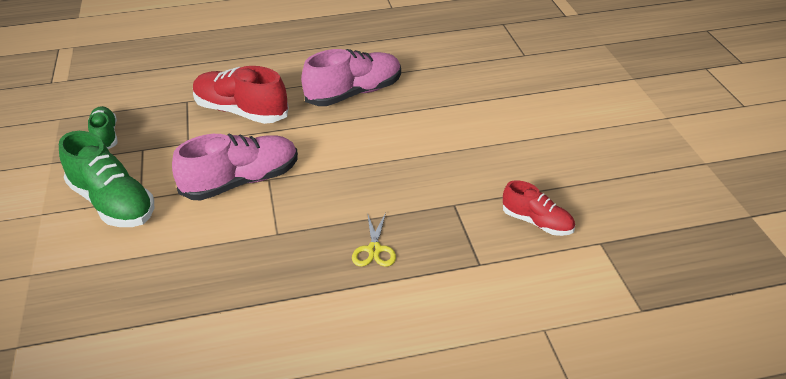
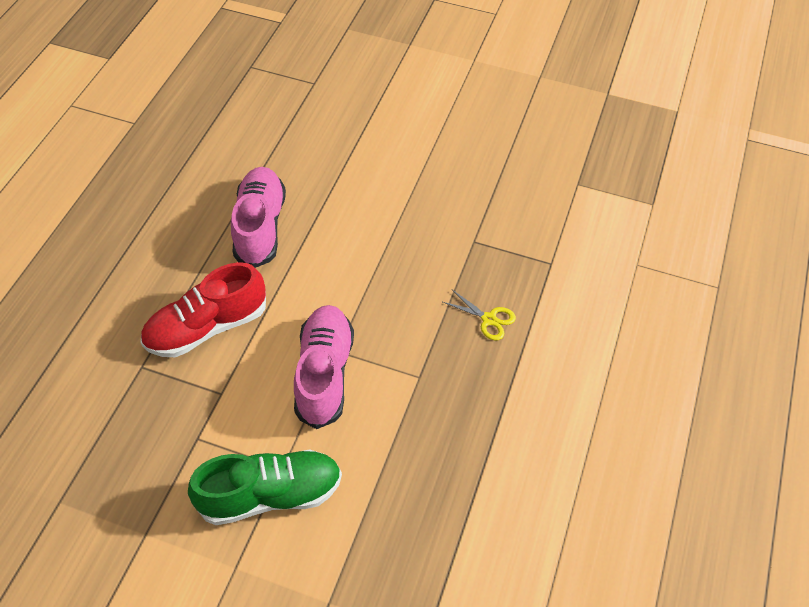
camera: 60 degrees left, 15 degrees up
green shoe [88,106,117,149] -> none
red shoe [503,180,575,236] -> none

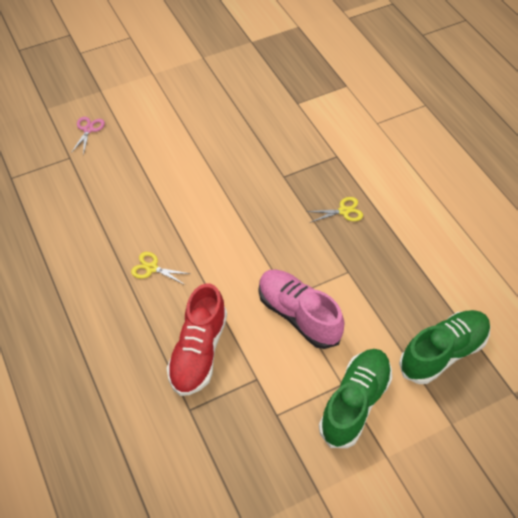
camera: 45 degrees left, 0 degrees up
pink shoe [231,167,286,268] -> yellow scissors [131,252,190,285]
none -> pink scissors [71,117,105,155]
none -> green shoe [399,310,490,384]

